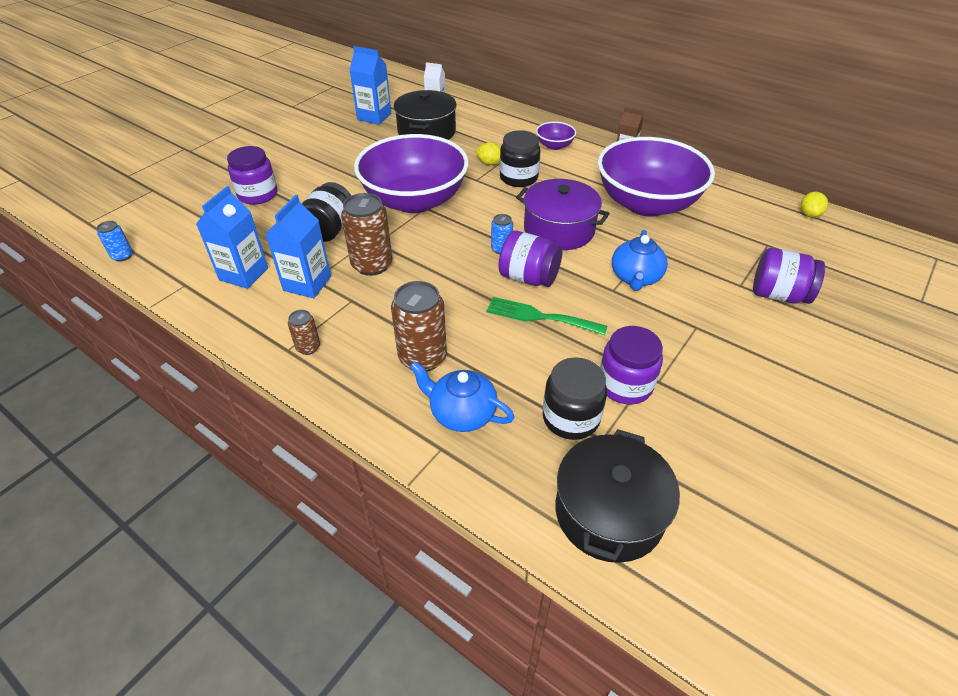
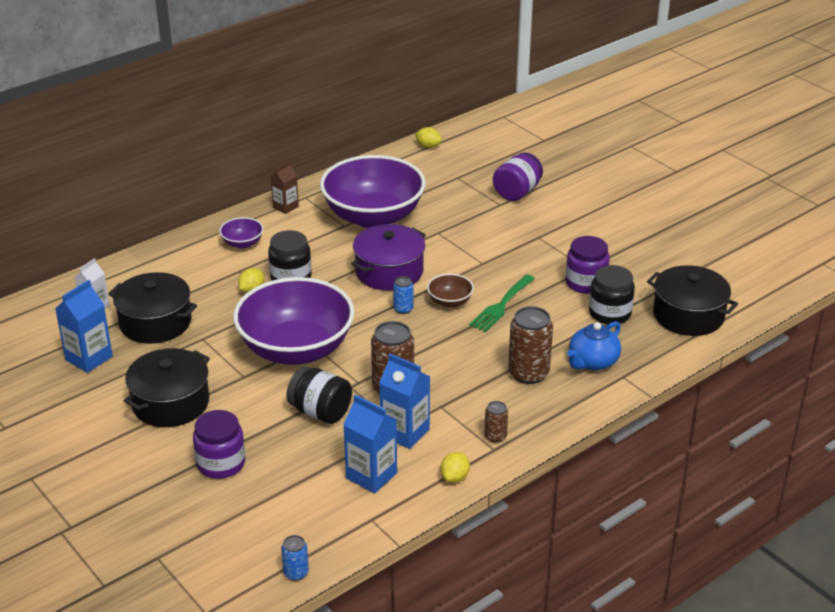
camera: 75 degrees left, 10 degrees down
purple jar [498,230,562,287] -> brown bowl [427,274,474,307]
blue teapot [612,230,668,291] -> none
none -> black pot [124,348,210,427]
none -> yellow lemon [441,452,470,483]

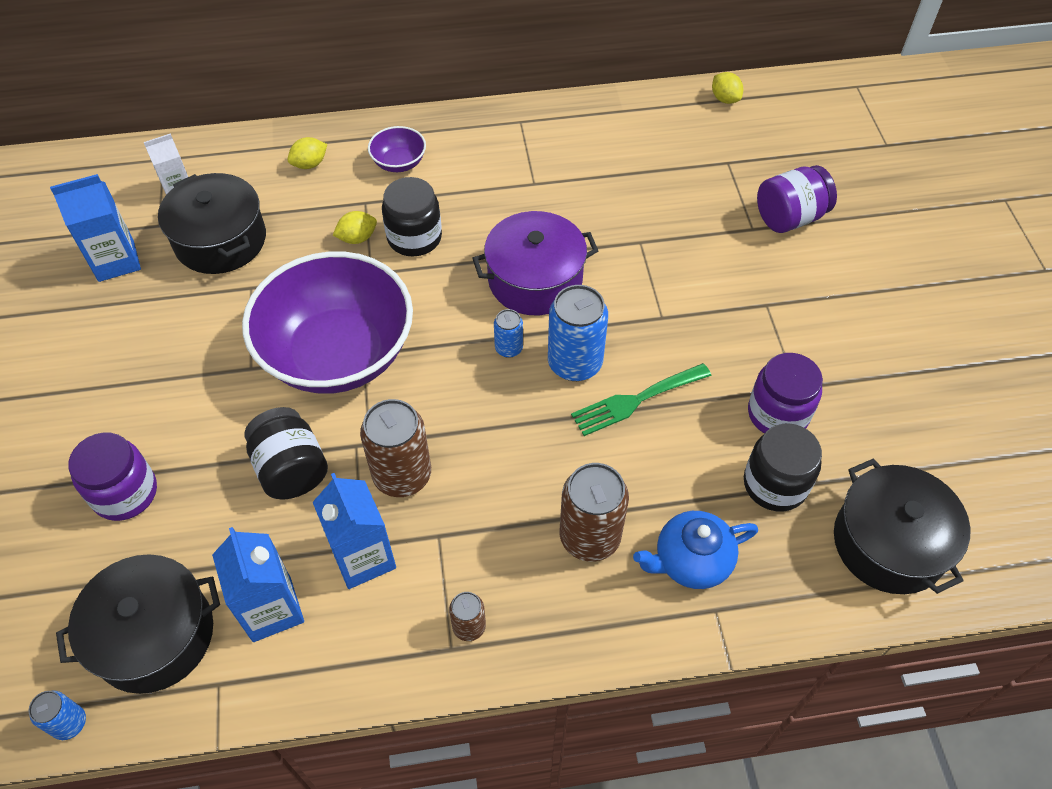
camera: 30 degrees right, 20 degrees up
black pot [124,348,210,427] -> black pot moved to [56,554,220,694]
brown carton [271,162,299,214] -> none
purple bowl [320,155,426,228] -> none
brown bowl [427,274,474,307] -> blue can [548,285,608,381]
yellow lemon [441,452,470,483] -> yellow lemon moved to [287,137,327,169]

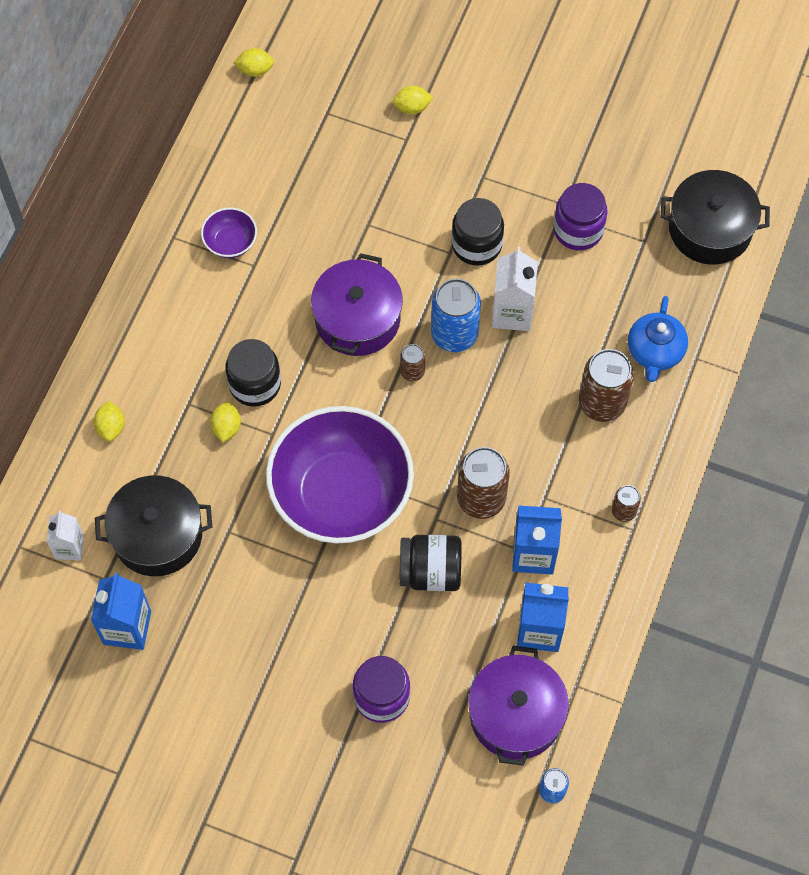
camera: 60 degrees left, 10 degrees up
black pot [56,554,220,694] -> purple pot [468,646,569,766]
purple bowl [368,126,426,172] -> purple bowl moved to [201,208,257,258]
blue can [494,309,523,358] -> brown can [400,344,425,381]
green fork [571,363,711,436] -> white carton [492,247,538,331]
black jar [744,423,822,512] -> black jar moved to [451,198,504,266]
purple jar [757,165,837,233] -> yellow lemon [393,86,433,114]

